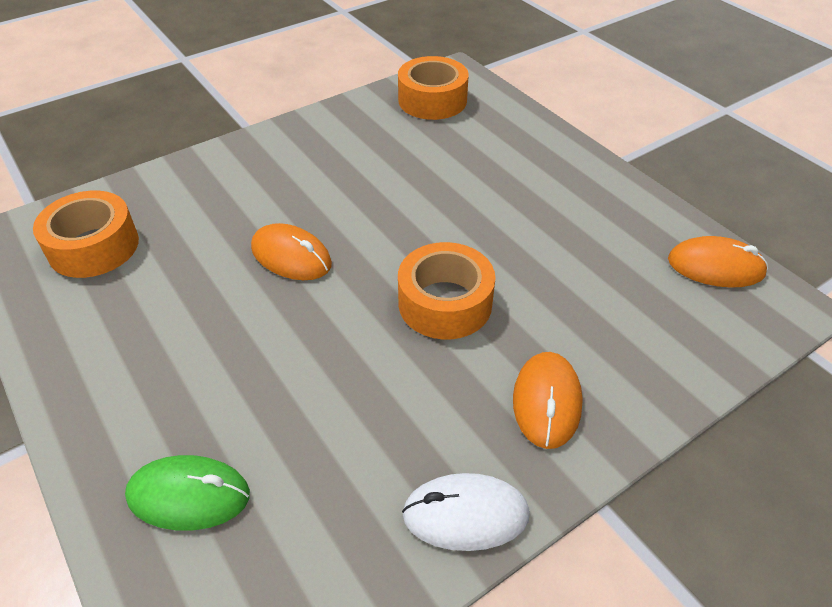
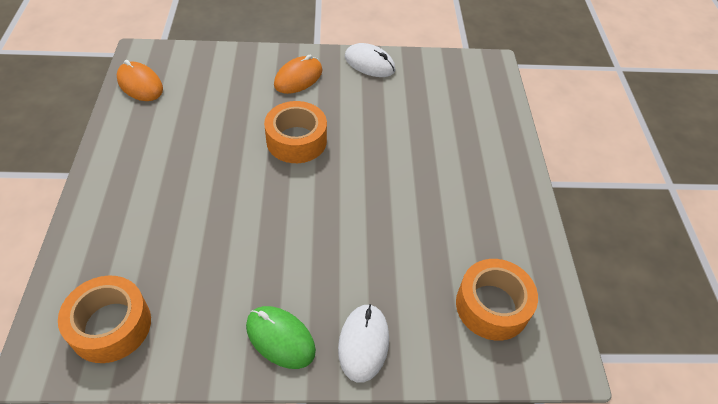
camera: 150 degrees left, 5 degrees up
green mouse [125,455,250,530] -> green mouse moved to [246,306,316,369]
orange mouse [251,223,332,280] -> none
none -> white mouse [338,304,389,383]

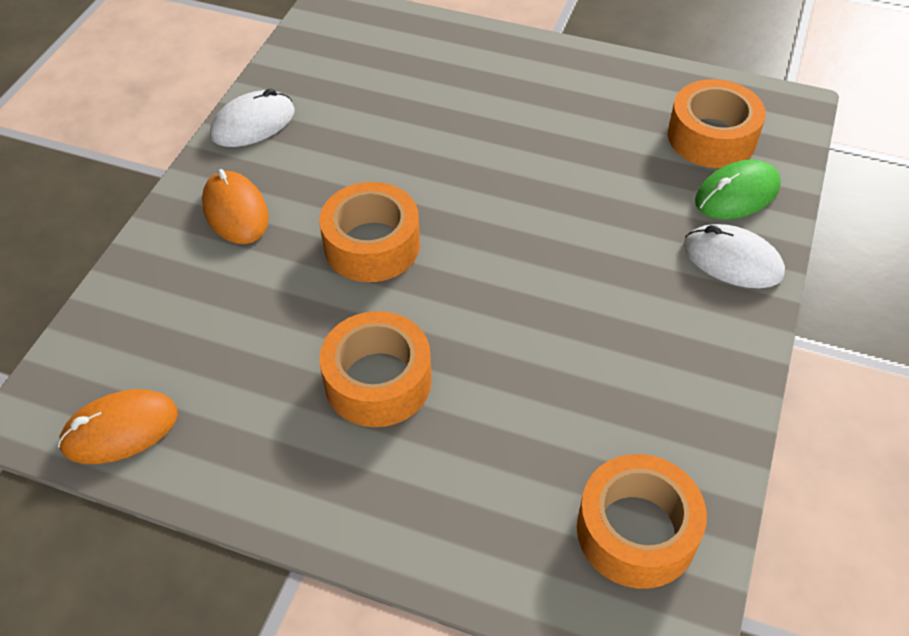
camera: 65 degrees left, 0 degrees up
green mouse [246,306,316,369] -> green mouse moved to [695,159,781,219]
none -> orange tape [320,311,432,427]

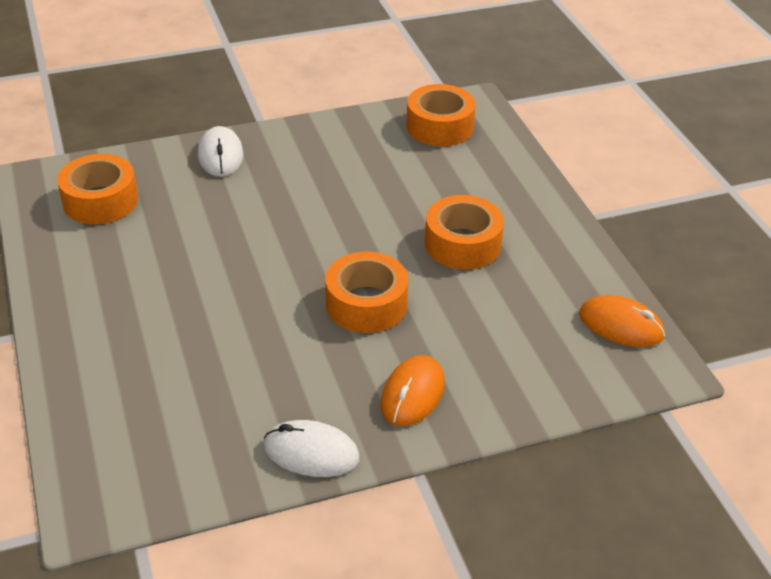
camera: 130 degrees left, 10 degrees down
green mouse [695,159,781,219] -> none

